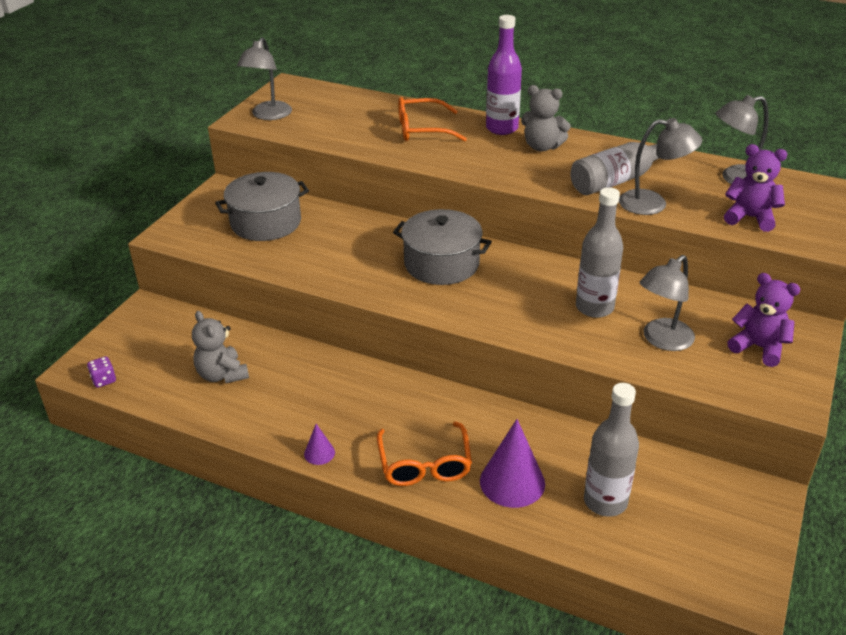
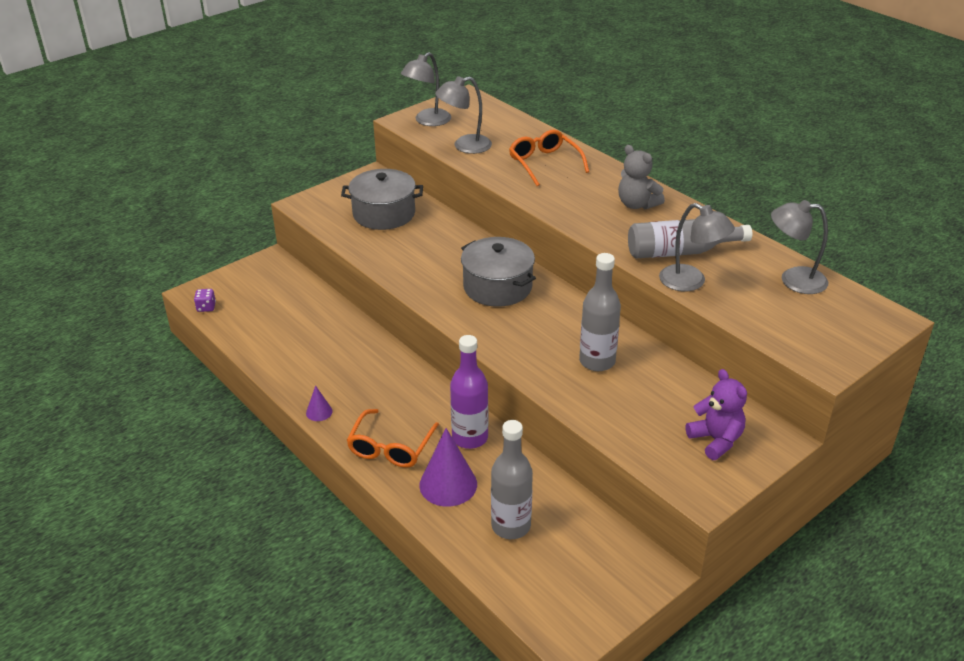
camera: 25 degrees right, 0 degrees up
grey teddy bear [192,311,249,383] -> none
orange glasses [398,97,467,142] -> orange glasses turned 45 degrees clockwise [509,130,589,186]
purple bottle [486,15,522,135] -> purple bottle moved to [450,335,488,449]
grey lamp [640,255,695,351] -> grey lamp moved to [435,76,492,154]
purple teddy bear [724,144,787,232] -> none

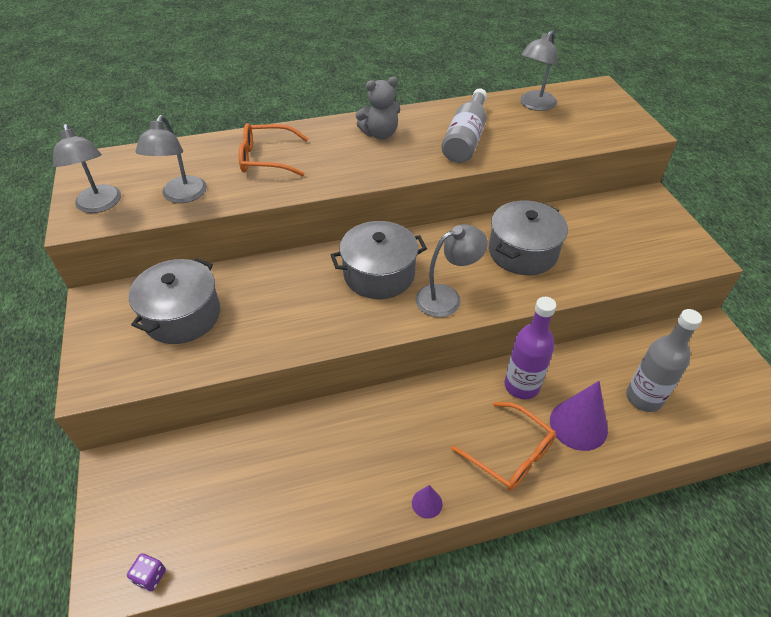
camera: 65 degrees left, 10 degrees up
grey bottle [579,253,621,371] -> grey pot [489,200,568,275]
grey lamp [659,203,735,291] -> grey lamp moved to [415,224,488,317]
purple teddy bear [686,369,747,460] -> none

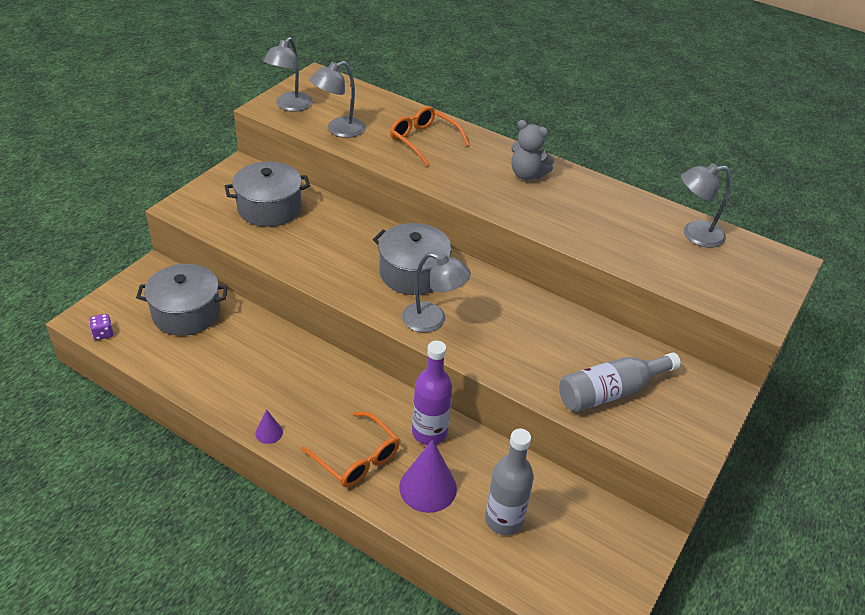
camera: 45 degrees right, 5 degrees down
grey bottle [442,88,487,163] -> grey bottle moved to [559,352,681,412]
orange glasses [451,402,556,491] -> orange glasses turned 45 degrees counterclockwise [301,412,400,487]
grey pot [489,200,568,275] -> grey pot moved to [136,264,228,336]

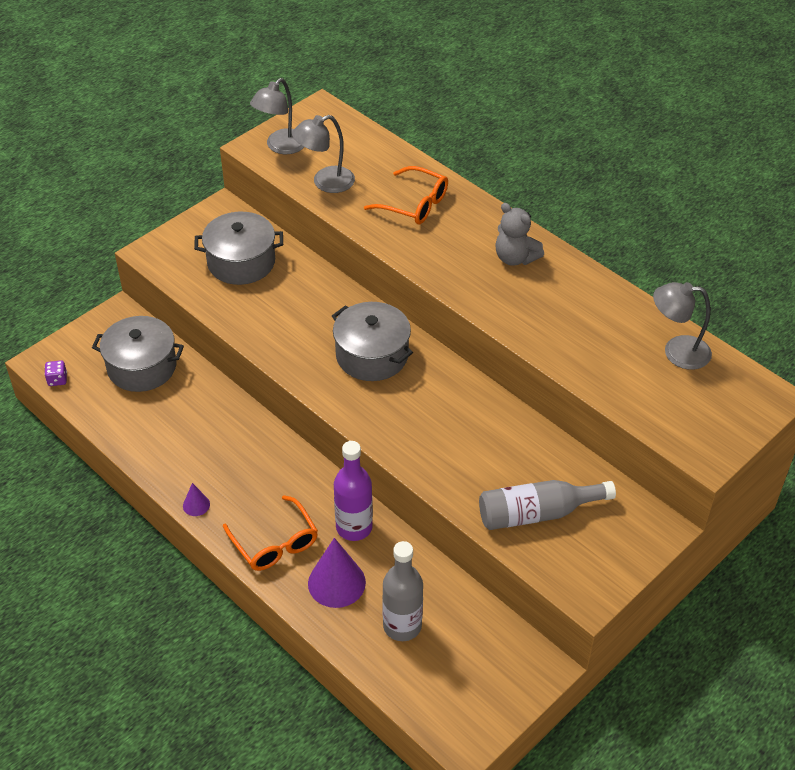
camera: 15 degrees right, 5 degrees up
orange glasses [390,106,470,166] -> orange glasses turned 150 degrees clockwise [364,166,448,224]
grey lamp [402,253,471,332] -> none

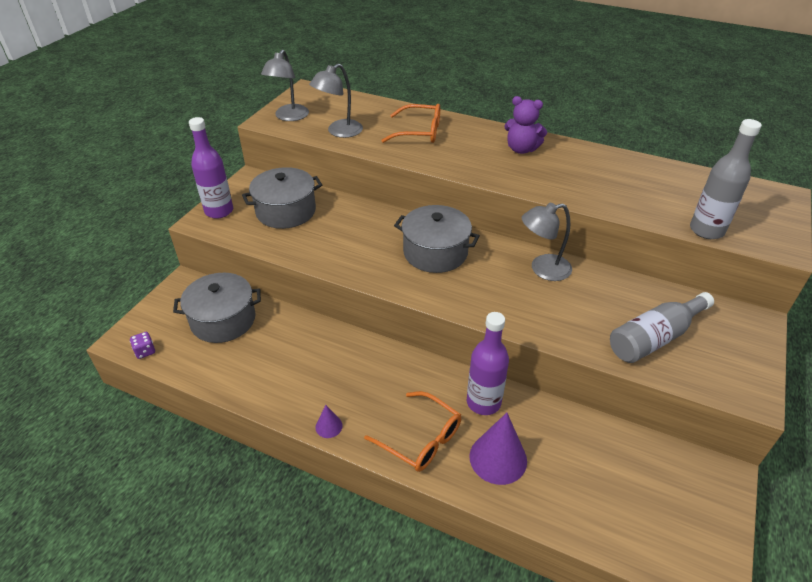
camera: 20 degrees left, 5 degrees down
grey bottle [382,541,423,641] -> grey bottle moved to [690,119,762,239]
grey teddy bear [495,203,544,266] -> purple teddy bear [504,96,547,154]
grey lamp [653,282,712,370] -> grey lamp moved to [522,203,572,281]
none -> purple bottle [189,117,233,219]

